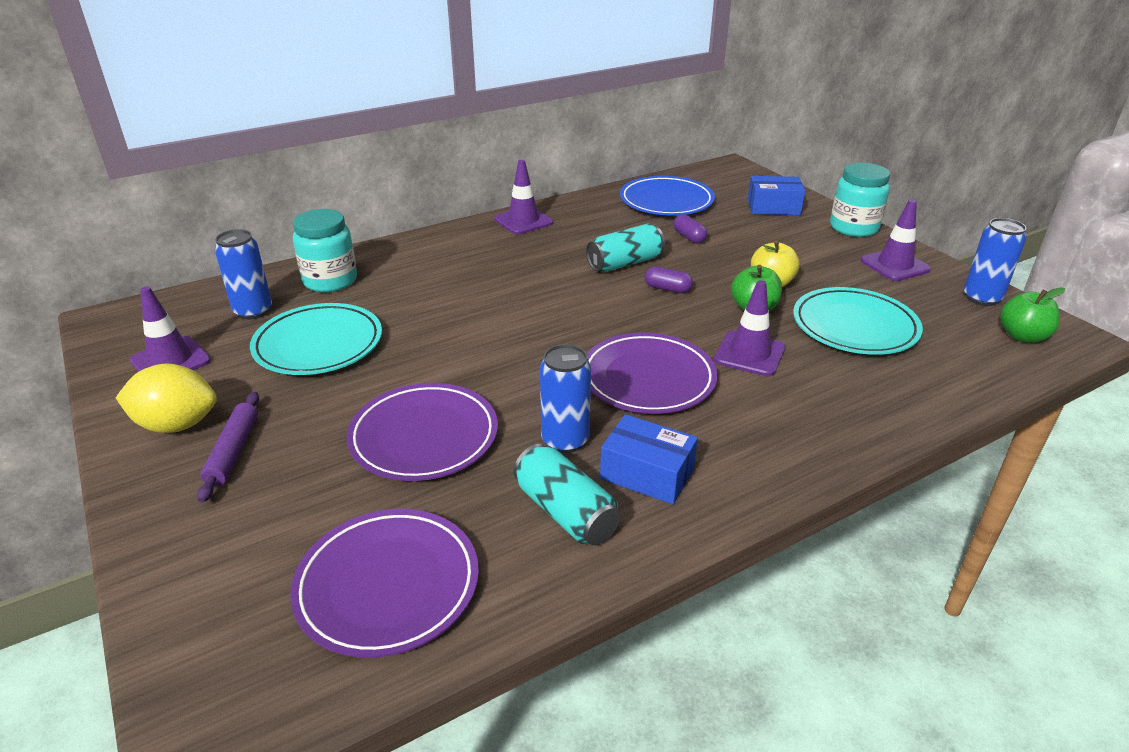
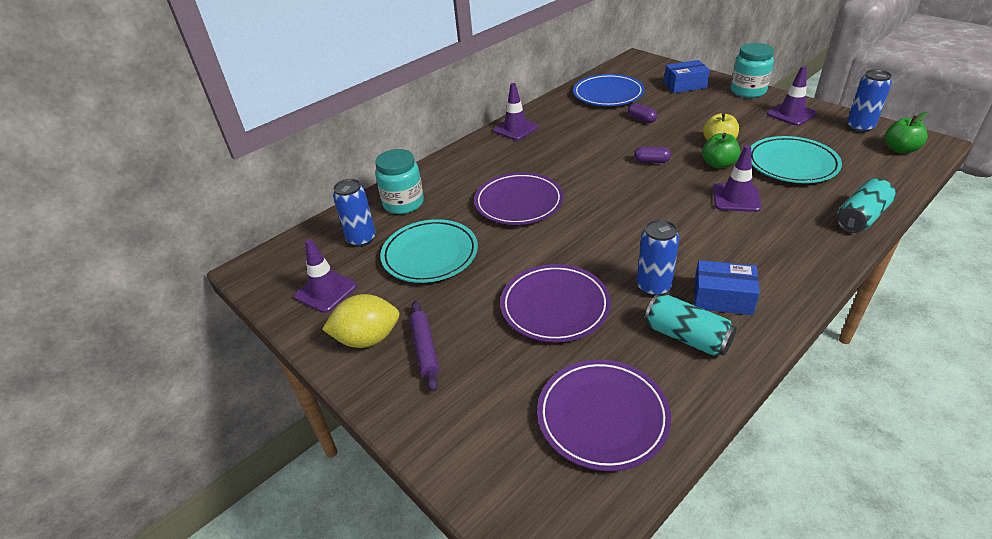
camera: 10 degrees left, 5 degrees up
turquoise can [586,224,665,272] -> turquoise can moved to [837,178,896,233]
purple plate [586,332,718,414] -> purple plate moved to [474,172,563,225]

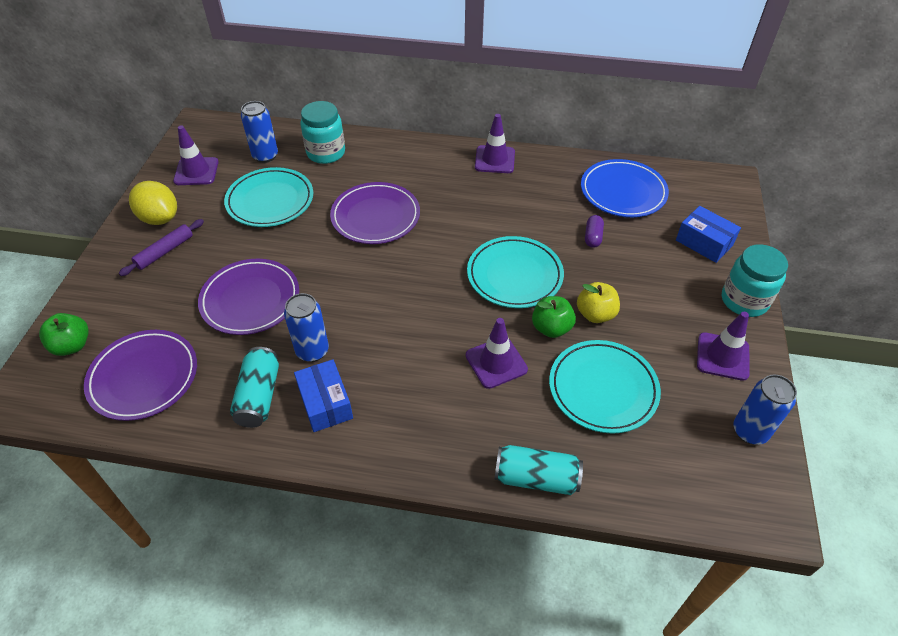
camera: 50 degrees right, 10 degrees up
purple capsule [634,147,671,163] -> turquoise plate [467,236,564,308]
green apple [885,112,928,153] -> green apple moved to [39,313,89,356]

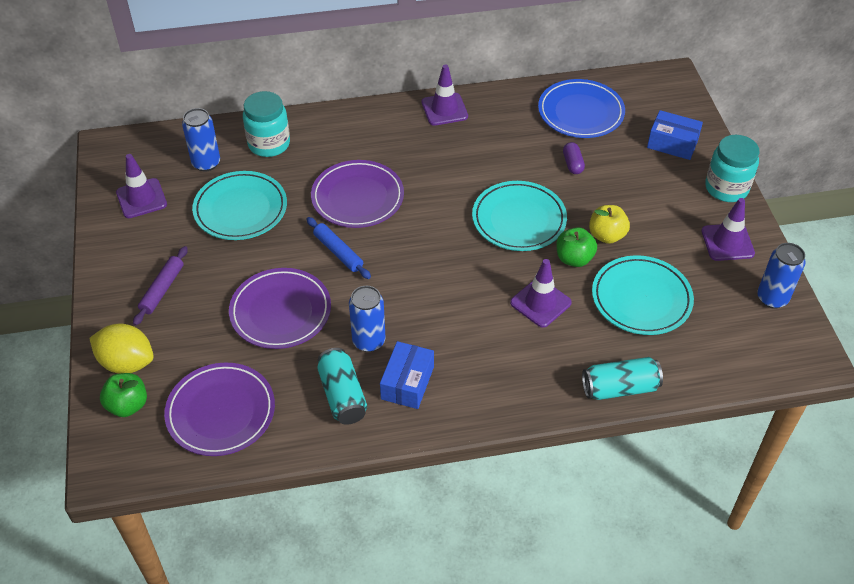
camera: 20 degrees left, 0 degrees up
yellow lemon [129,181,177,225] -> yellow lemon moved to [90,323,154,374]
blue box [294,359,353,432] -> blue box turned 60 degrees clockwise [380,341,434,409]
none -> blue rolling pin [307,217,371,279]

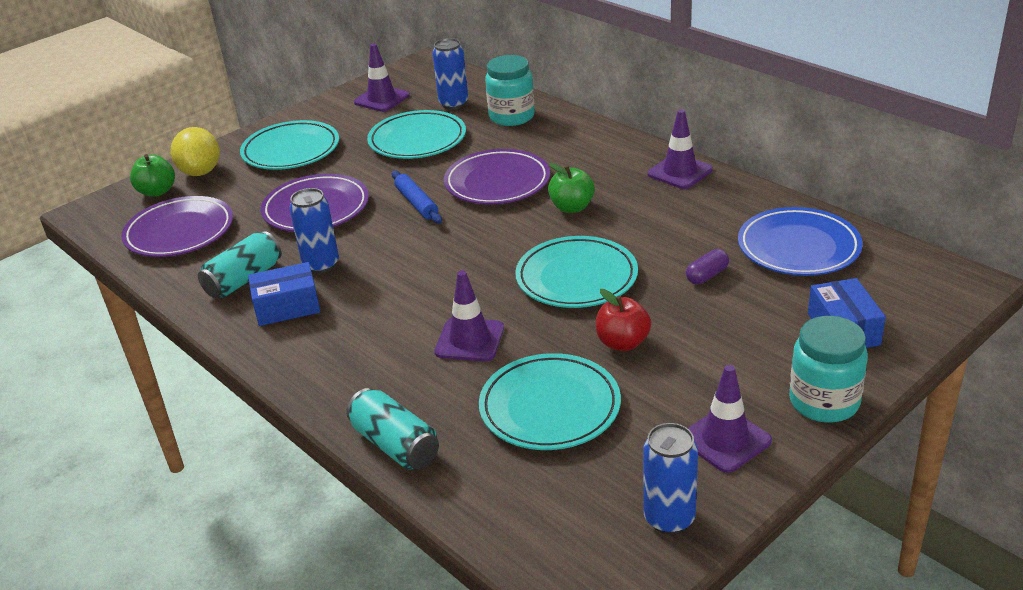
camera: 60 degrees right, 15 degrees down
purple rolling pin [133,246,188,326] -> turquoise plate [240,120,339,170]
blue rolling pin [307,217,371,279] -> blue rolling pin turned 45 degrees counterclockwise [392,171,442,224]
green apple [556,227,597,267] -> green apple moved to [548,163,595,213]
yellow apple [589,205,630,244] -> red apple [596,289,651,351]

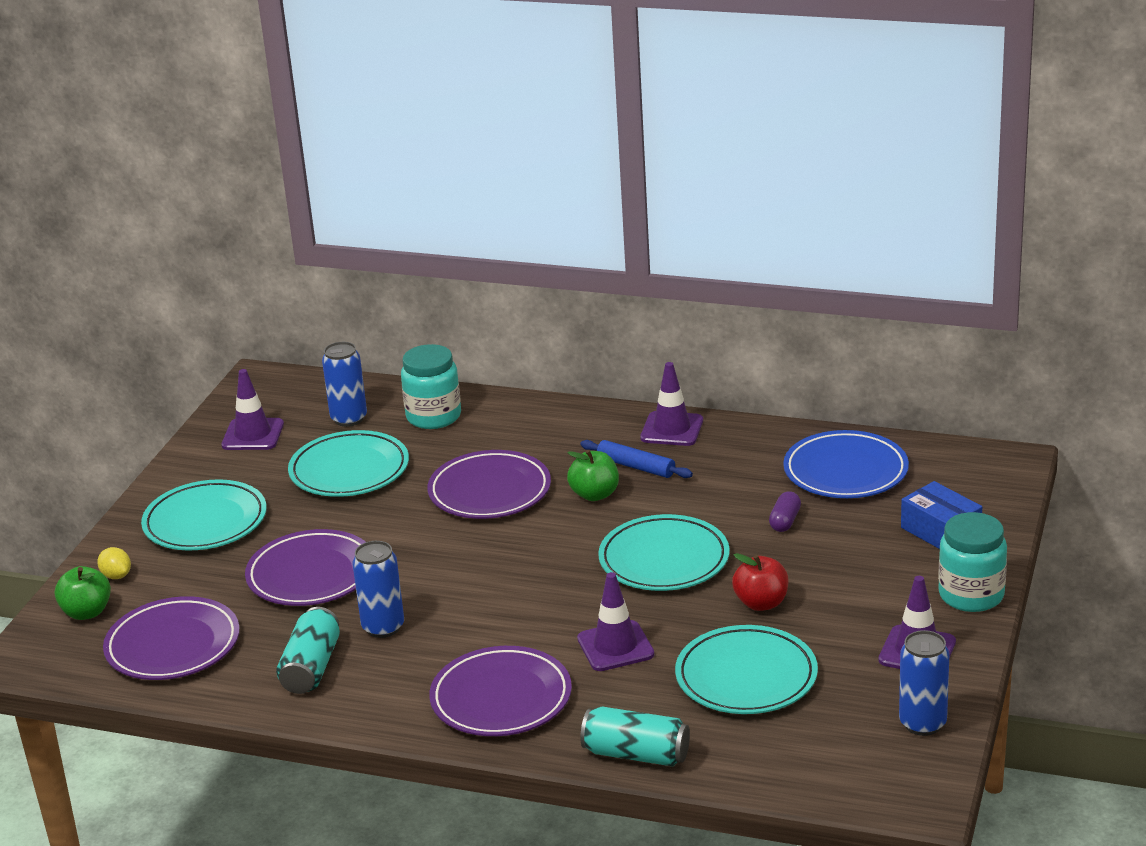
camera: 30 degrees left, 5 degrees down
yellow lemon [170,127,220,176] -> yellow lemon [97,547,131,579], size x0.52
blue box [248,262,320,326] -> none
blue rolling pin [392,171,442,224] -> blue rolling pin moved to [580,440,693,478]
none -> purple plate [429,646,572,736]

